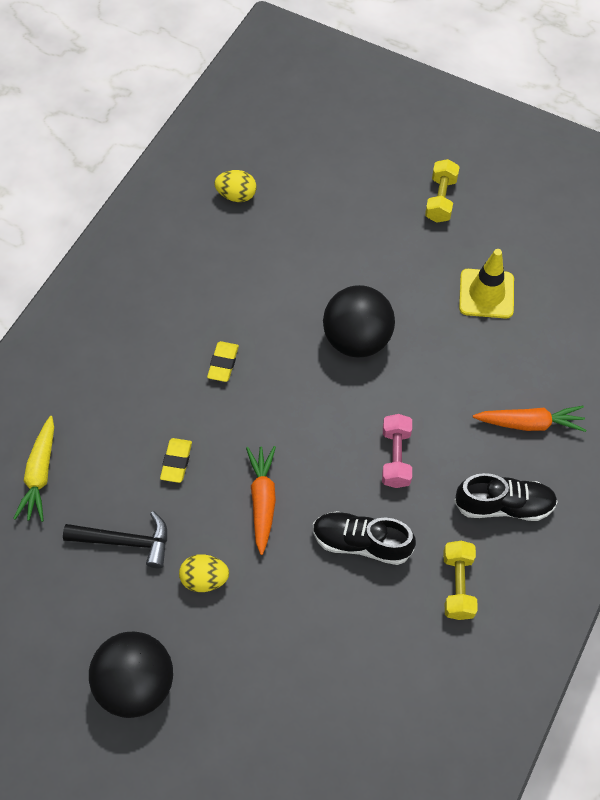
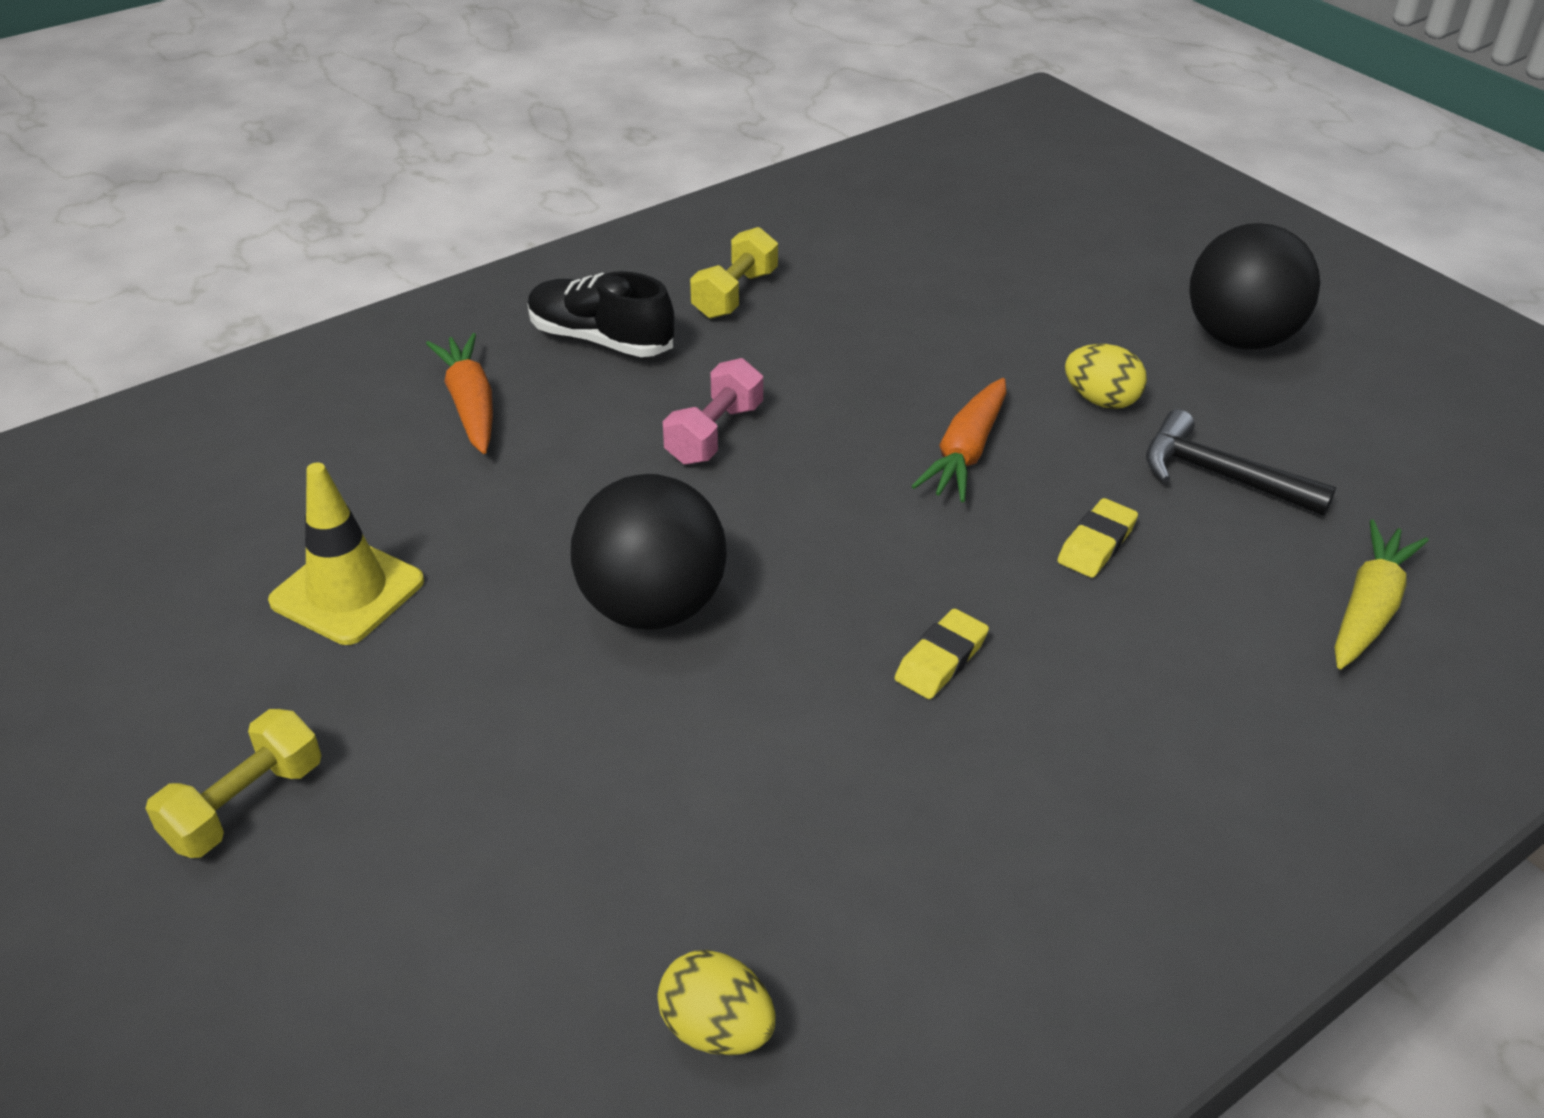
camera: 155 degrees left, 20 degrees down
black shoe [313,511,416,565] -> none
orange carrot [473,406,586,432] -> orange carrot turned 45 degrees clockwise [426,333,493,454]

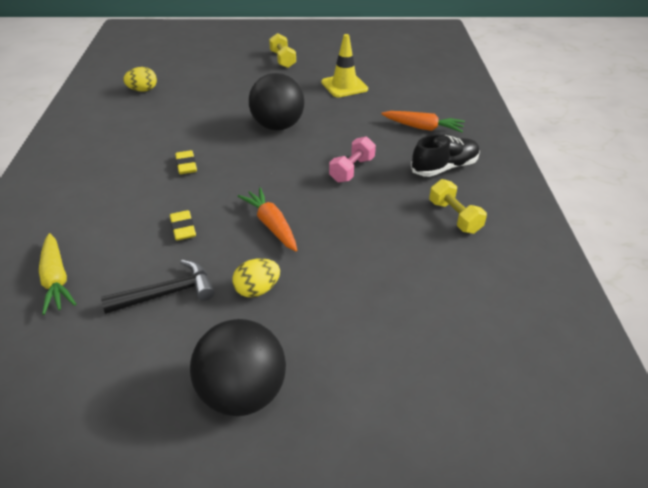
camera: 125 degrees right, 0 degrees up
pink dumbbell [663,358,763,465] -> pink dumbbell turned 60 degrees clockwise [329,136,376,183]

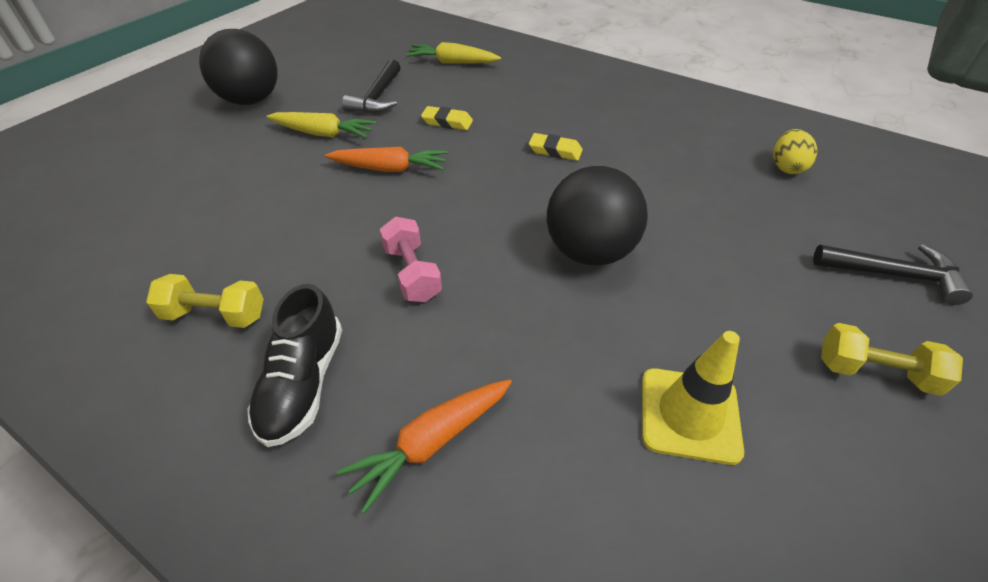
camera: 125 degrees right, 5 degrees up
yellow egg [232,258,280,297] -> yellow carrot [266,112,376,138]
none -> black hammer [813,244,973,305]

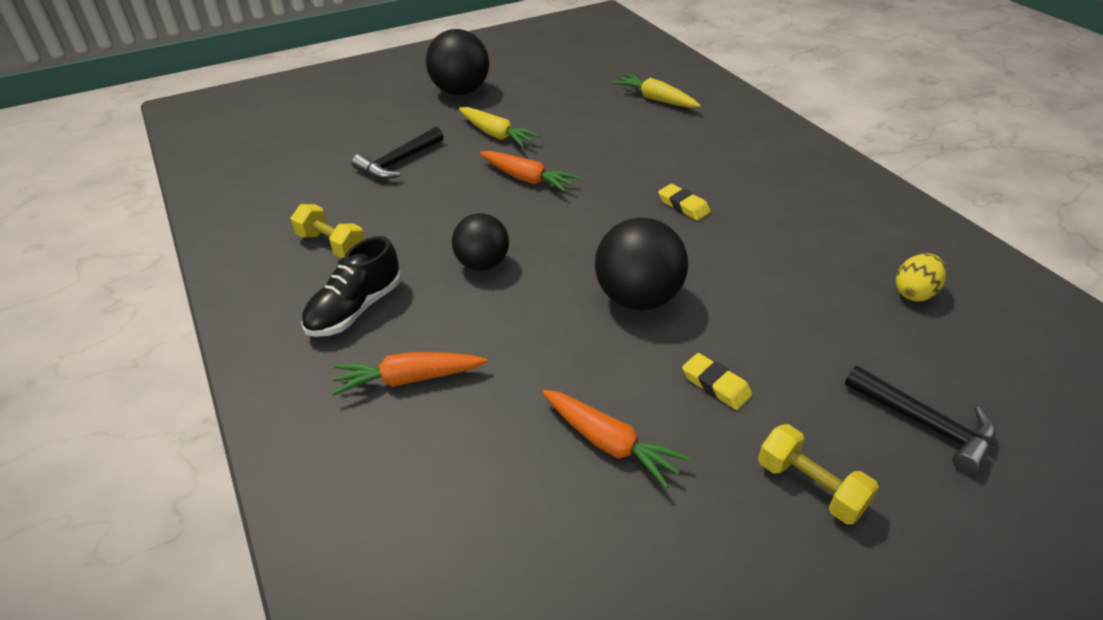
camera: 30 degrees right, 5 degrees down
black hammer [342,59,401,113] -> black hammer moved to [352,127,443,179]
pink dumbbell [380,217,442,302] -> black ball [452,213,509,271]
yellow eraser [421,106,473,130] -> yellow eraser moved to [682,353,753,410]
yellow traffic cone [642,331,744,465] -> orange carrot [542,390,690,489]

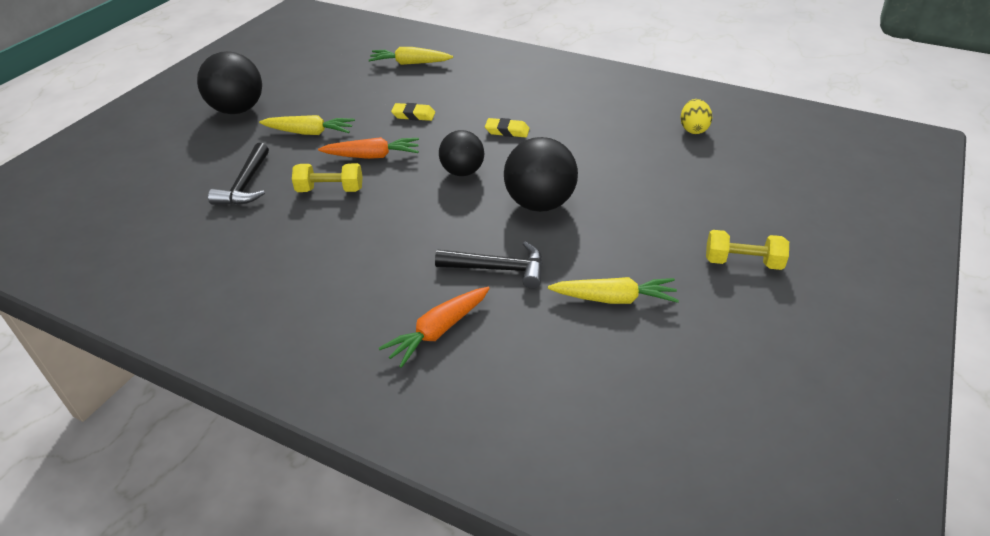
camera: 35 degrees left, 0 degrees up
yellow dumbbell [291,204,365,258] -> yellow dumbbell moved to [292,163,363,192]
black shoe [301,236,402,337] -> none
black ball [452,213,509,271] -> black ball moved to [439,130,484,176]
orange carrot [542,390,690,489] -> yellow carrot [548,277,679,304]
yellow eraser [682,353,753,410] -> yellow eraser moved to [391,103,435,121]
black hammer [845,366,996,475] -> black hammer moved to [435,241,543,289]

